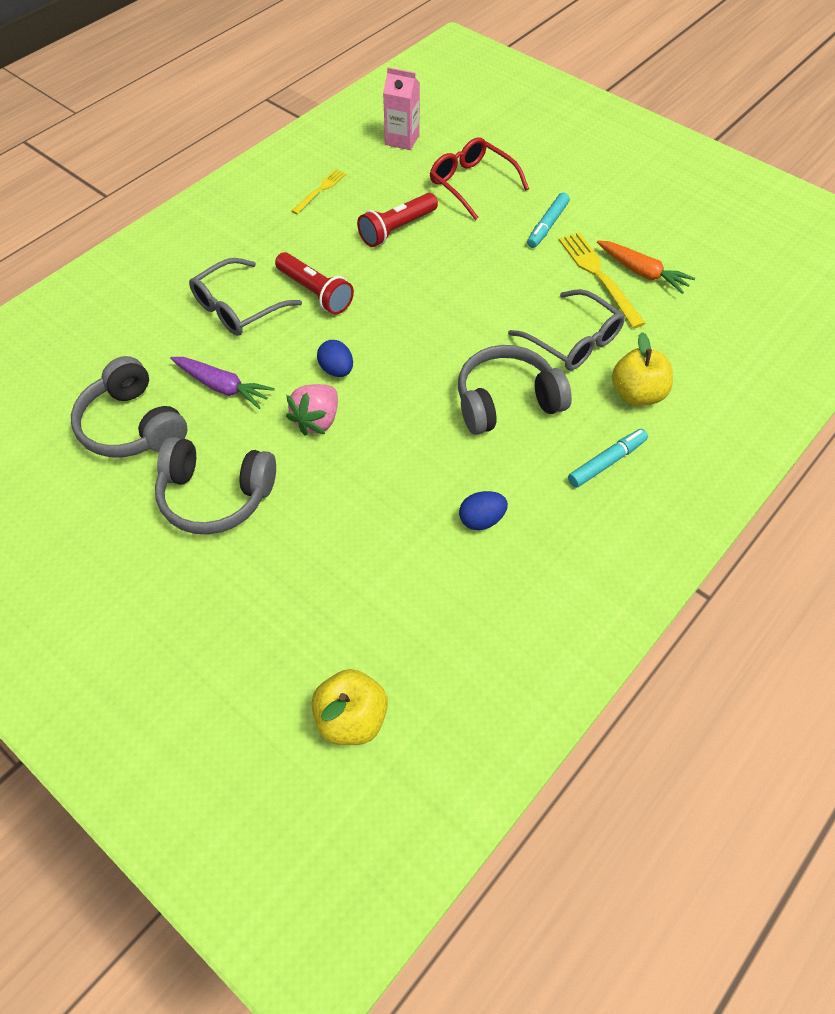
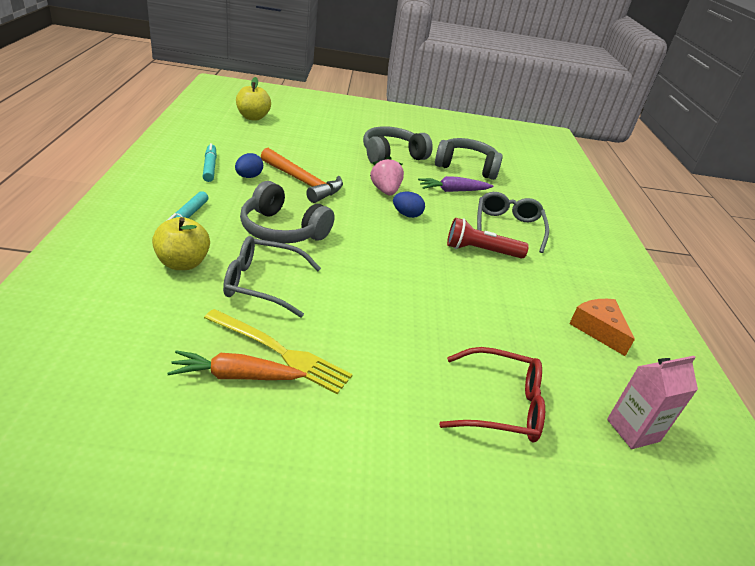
camera: 135 degrees right, 20 degrees down
yellow fork [292,169,346,214] -> orange cheese [569,299,635,356]
red flashlight [357,193,438,247] -> none
grey headphones [458,345,572,435] -> grey headphones turned 90 degrees clockwise [240,181,335,243]
turquoise marker [527,193,570,248] -> turquoise marker moved to [202,143,217,182]
none -> orange hammer [261,148,343,203]

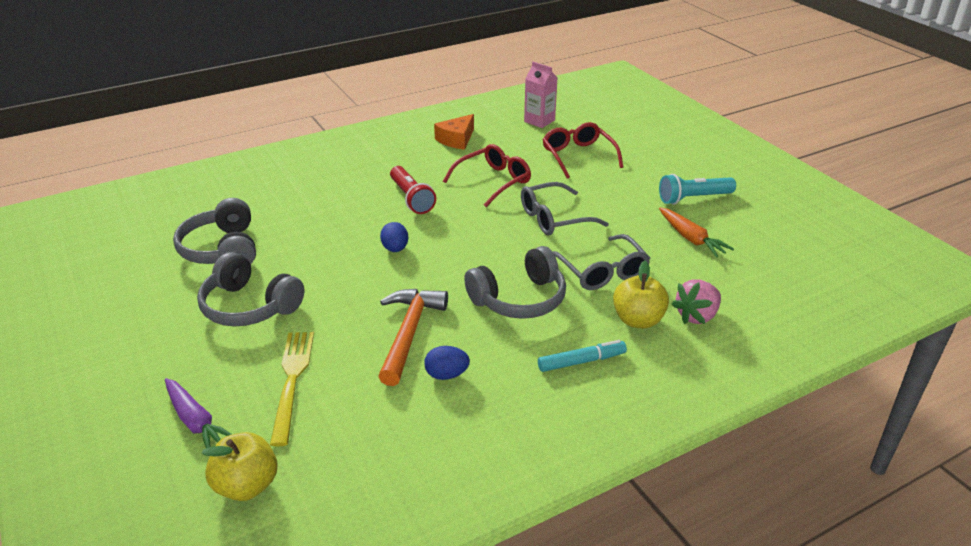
camera: 115 degrees left, 0 degrees up
turquoise marker [202,143,217,182] -> none
yellow fork [204,309,353,394] -> yellow fork moved to [270,332,314,446]
grey headphones [240,181,335,243] -> grey headphones turned 60 degrees clockwise [464,246,566,319]
pink strawberry [370,156,404,195] -> pink strawberry moved to [672,279,721,324]
purple carrot [418,176,494,192] -> purple carrot moved to [165,378,232,448]
grey glasses [477,192,549,253] -> grey glasses moved to [521,182,609,235]
none -> red glasses [443,144,531,207]
none -> turquoise flashlight [659,174,736,205]

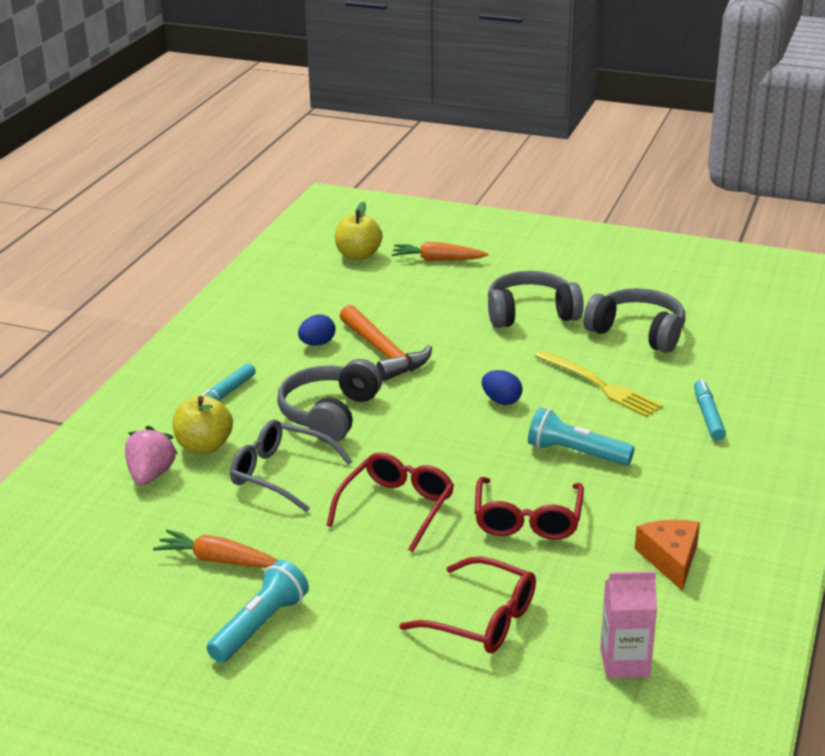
camera: 140 degrees right, 5 degrees down
purple carrot [165,378,232,448] -> orange carrot [392,242,488,261]
yellow fork [270,332,314,446] -> yellow fork moved to [535,350,663,417]
red flashlight [390,166,436,214] -> turquoise flashlight [528,408,635,466]
grey glasses [521,182,609,235] -> red glasses [326,452,454,552]
none -> turquoise marker [694,379,726,441]

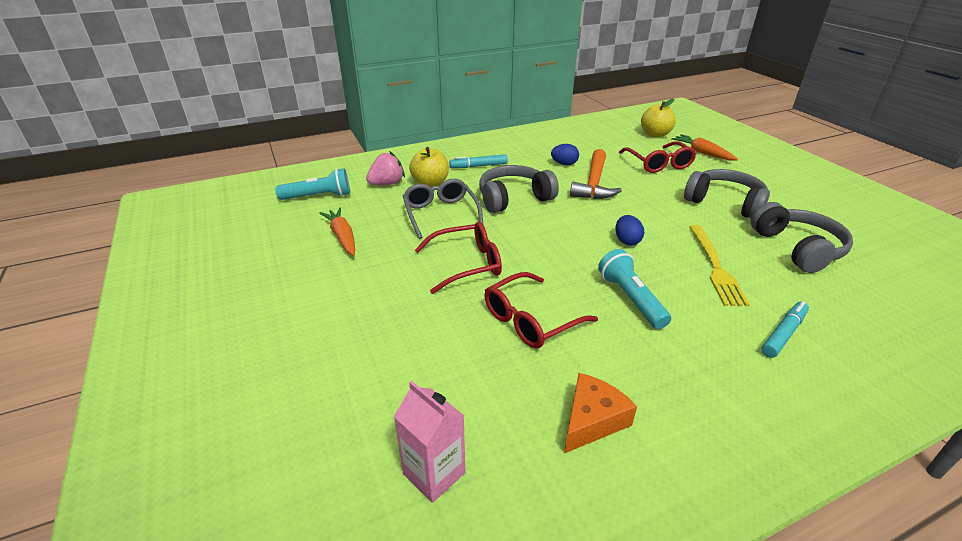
camera: 45 degrees right, 5 degrees up
turquoise flashlight [207,560,309,663] -> turquoise flashlight moved to [275,168,350,200]
red glasses [399,556,536,653] -> red glasses moved to [619,141,696,173]

